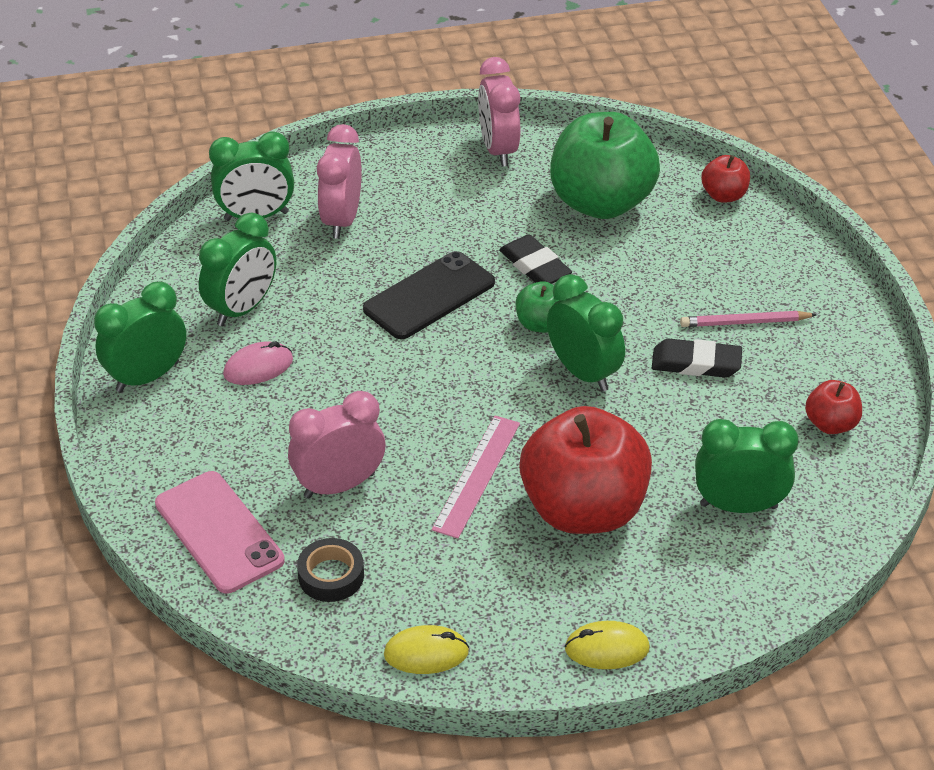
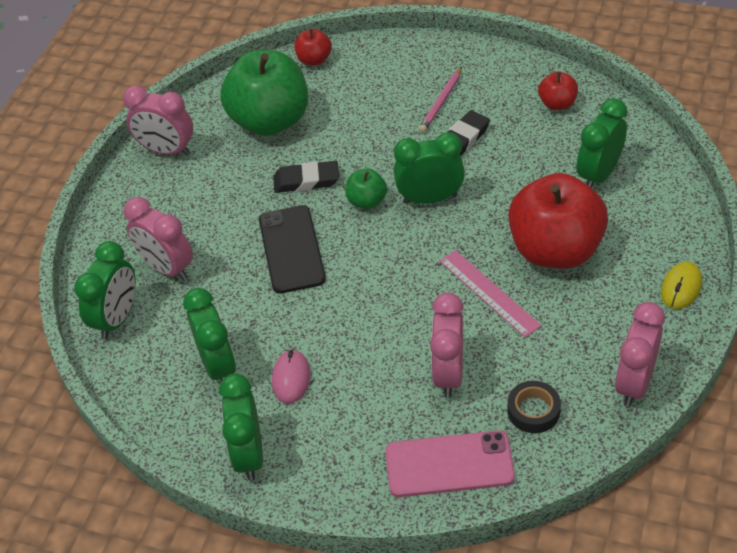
camera: 55 degrees left, 5 degrees up
yellow mouse [384,625,469,674] -> pink clock [615,302,665,407]

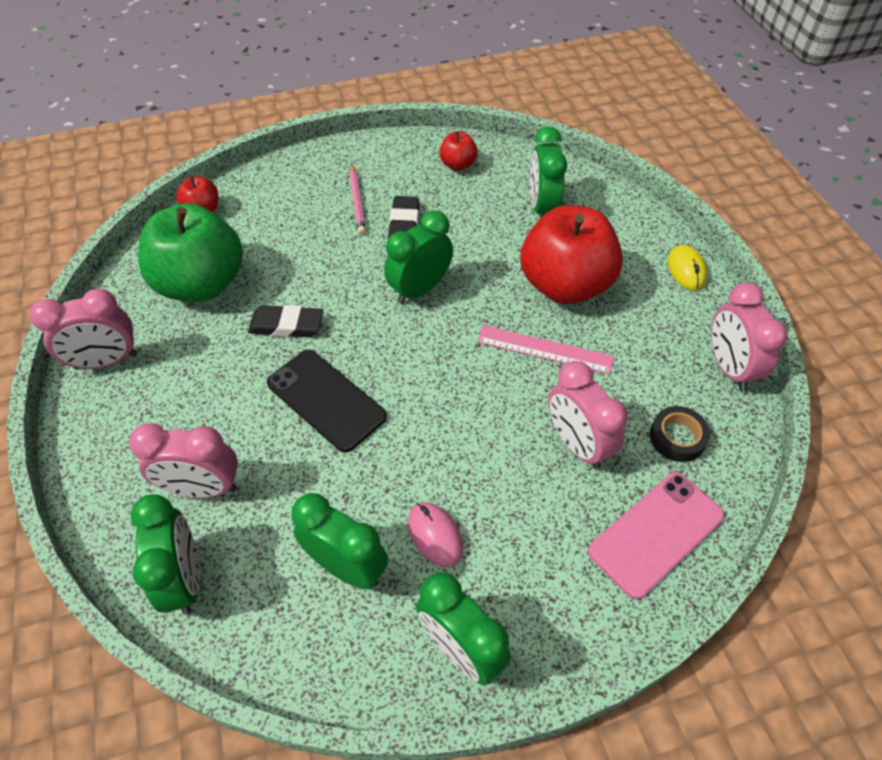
camera: 40 degrees left, 5 degrees up
black eraser [273,161,339,193] -> black eraser turned 45 degrees clockwise [248,305,323,337]
green apple [345,168,387,209] -> none

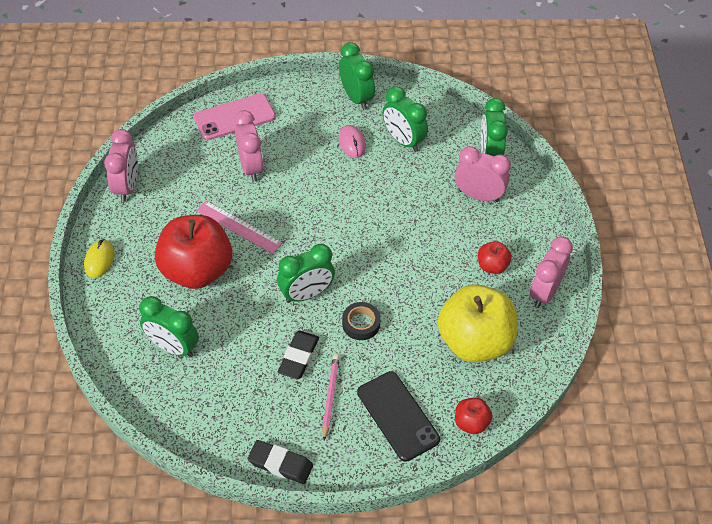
camera: 165 degrees left, 0 degrees up
pink clock [30,289,137,370] -> pink clock turned 60 degrees counterclockwise [530,236,573,308]
green apple [138,203,243,302] -> yellow apple [438,284,517,362]
black eraser [248,305,323,337] -> black eraser moved to [248,440,313,484]
black phone [267,350,387,453] -> black phone moved to [357,371,440,462]
red apple [439,131,478,171] -> red apple moved to [478,241,512,274]
green clock [530,126,567,216] -> green clock turned 105 degrees clockwise [139,296,199,357]
black tape [650,406,710,462] -> black tape moved to [342,302,381,340]

